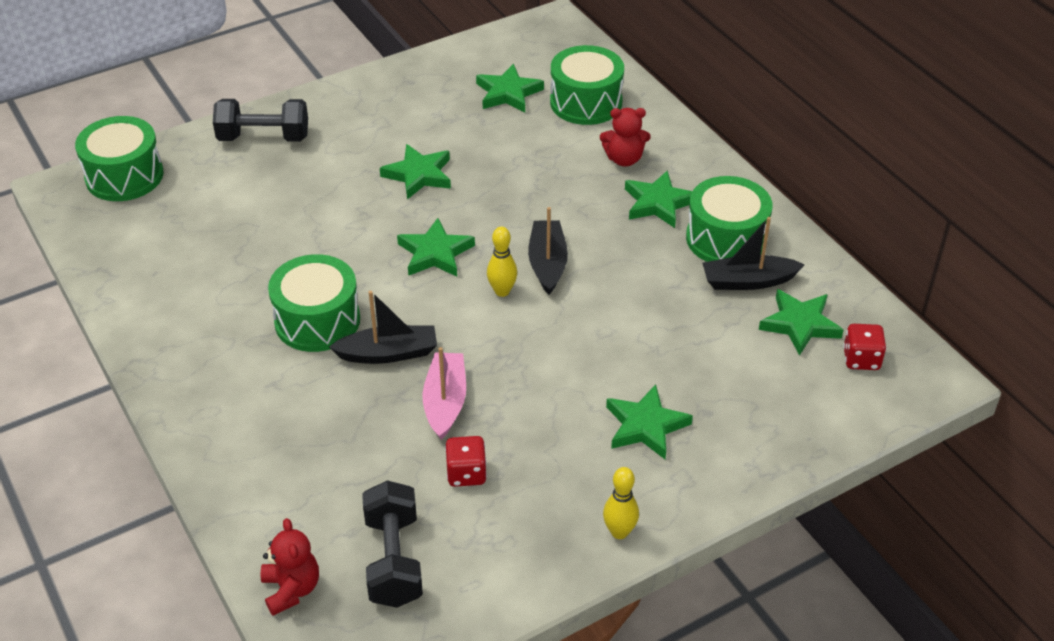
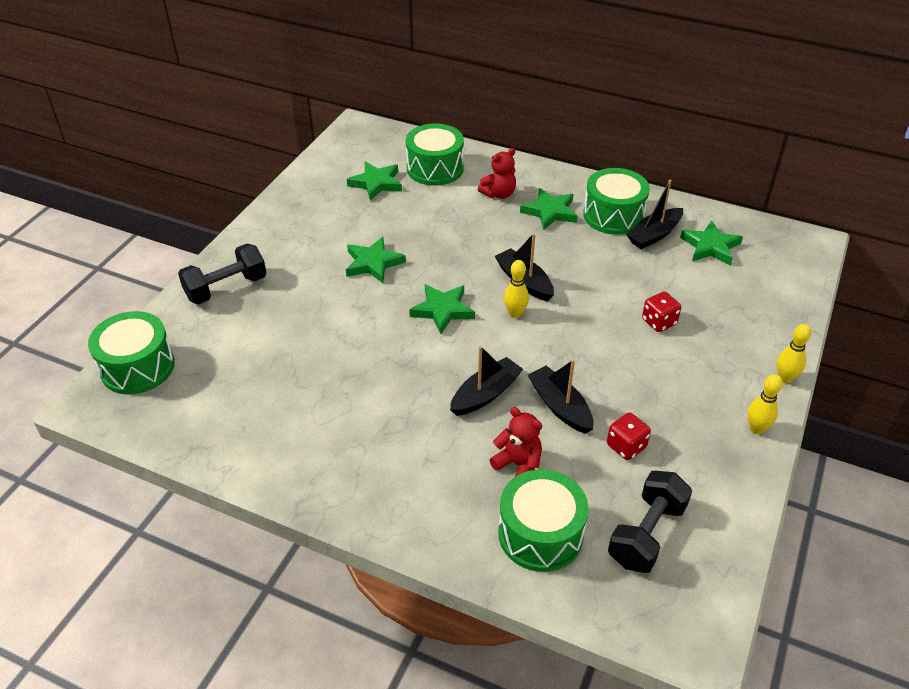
camera: 35 degrees left, 0 degrees up
red teddy bear [261,518,319,616] -> red teddy bear moved to [490,407,542,477]
green drum [268,254,360,352] -> green drum moved to [498,469,589,572]
black dumbbell [362,480,423,608] -> black dumbbell turned 75 degrees clockwise [608,471,692,573]
pink boat [423,347,466,440] -> black boat [528,359,594,434]
green star [606,384,693,459] -> none
red dice [843,324,887,370] -> red dice moved to [642,292,681,332]
none -> yellow bowling pin [777,324,811,383]

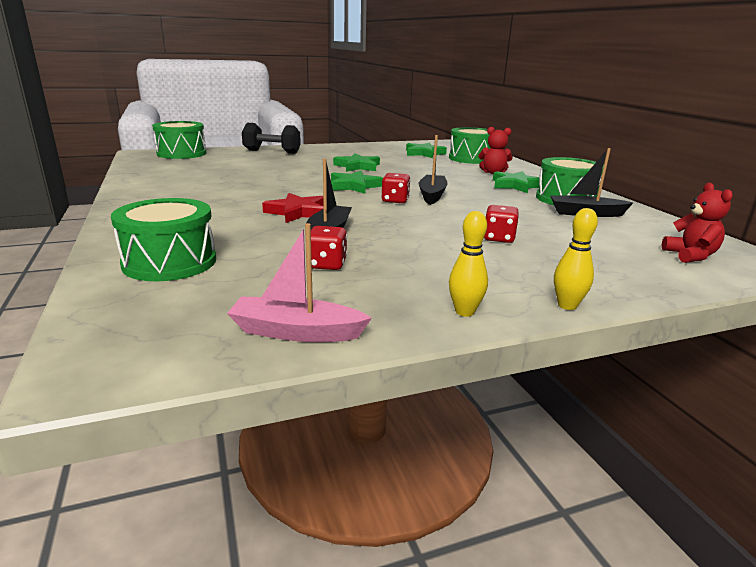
camera: 45 degrees right, 20 degrees down
black boat [450,346,523,416] -> red star [262,193,324,223]
red teddy bear [490,407,542,477] -> red teddy bear moved to [662,183,733,263]
yellow bowling pin [504,260,529,318] -> red dice [381,173,410,204]
black dumbbell [608,471,692,573] -> none
green star [680,220,743,265] -> none
none -> pink boat [227,223,372,342]

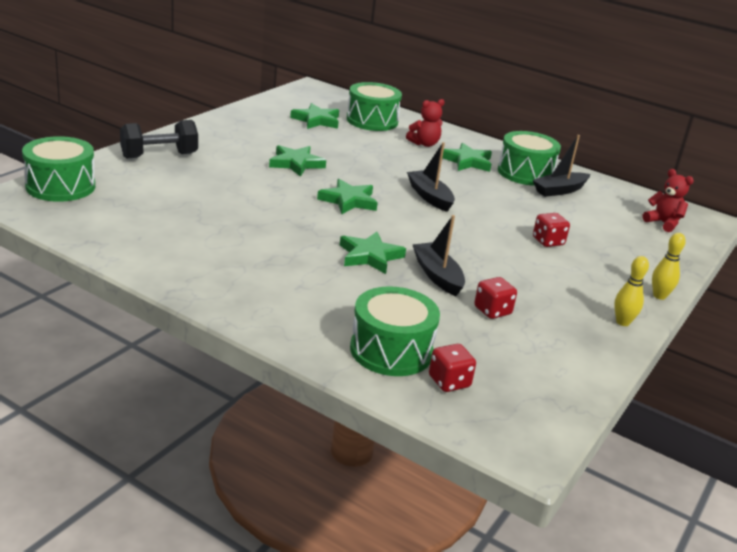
camera: 40 degrees left, 5 degrees up
pink boat [227,223,372,342] -> none
red star [262,193,324,223] -> green star [340,232,406,274]
red dice [381,173,410,204] -> red dice moved to [429,344,476,392]

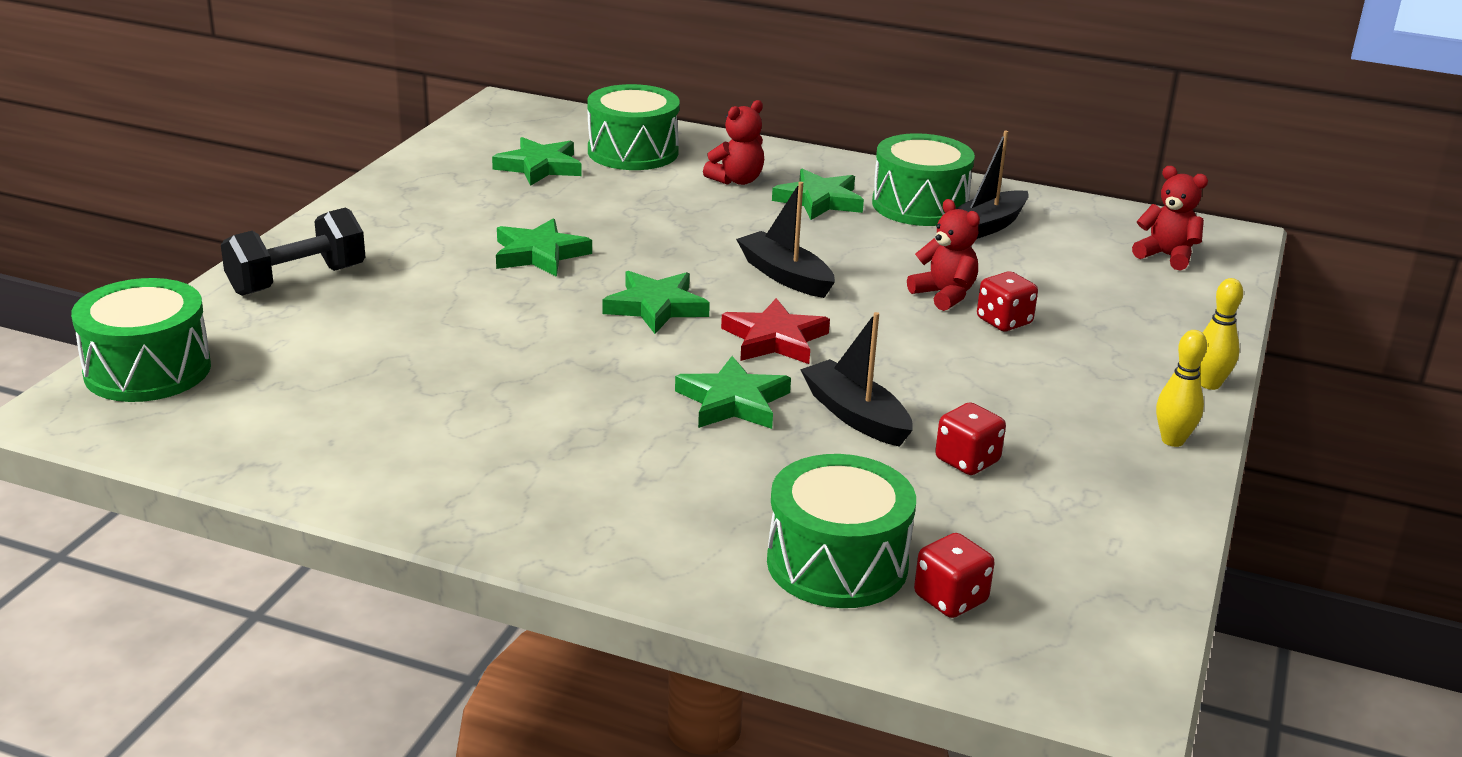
camera: 10 degrees left, 0 degrees up
none -> red star [721,298,830,364]
none -> red teddy bear [907,199,980,311]

